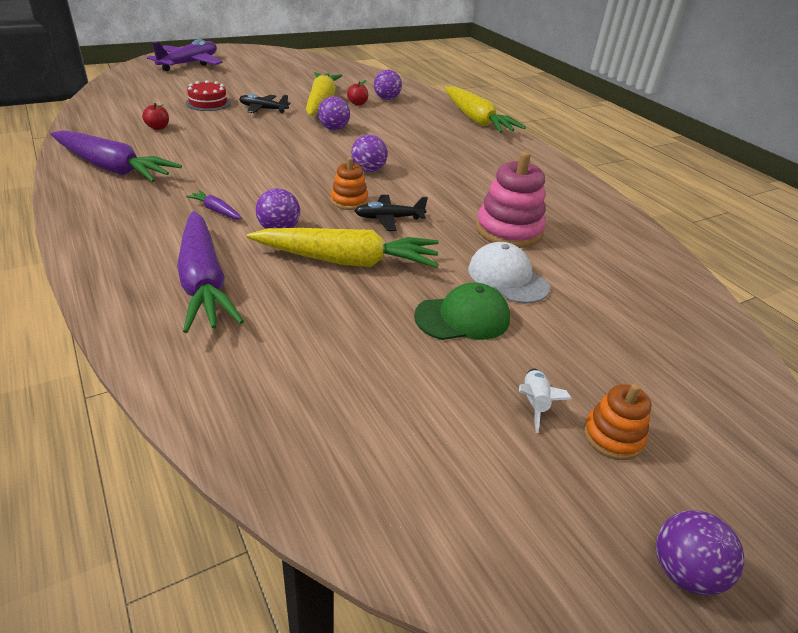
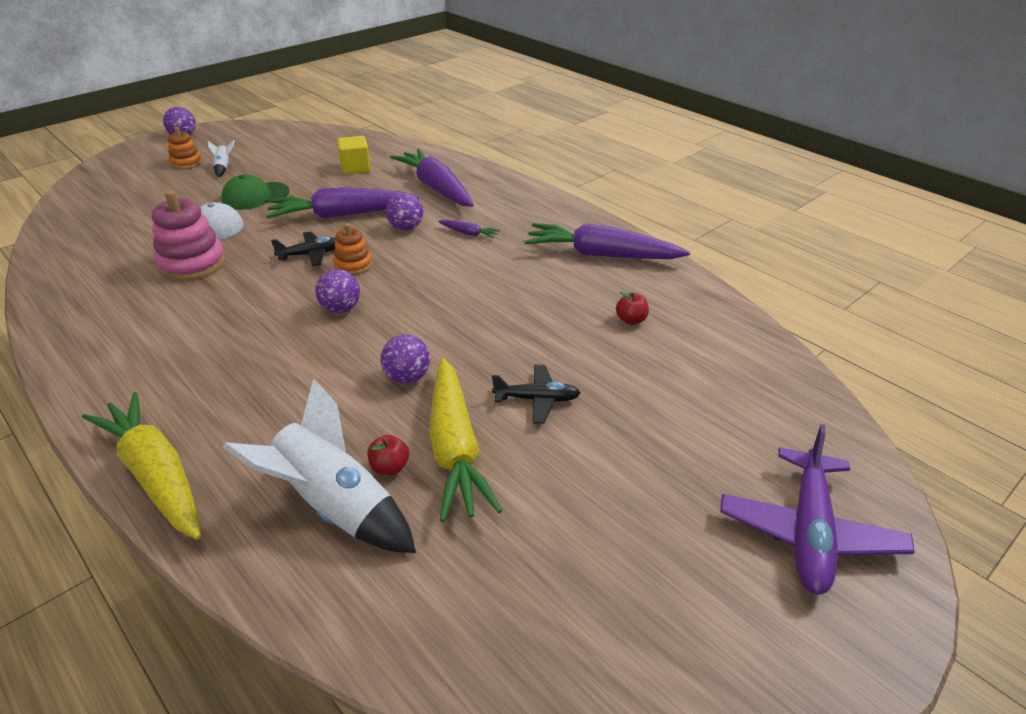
camera: 170 degrees right, 0 degrees up
red cake [185,80,231,111] -> none
yellow carrot [247,228,439,268] -> purple carrot [266,187,419,219]
purple ball [374,69,402,100] -> white rocket [223,378,416,553]
none -> yellow cube [337,136,371,174]

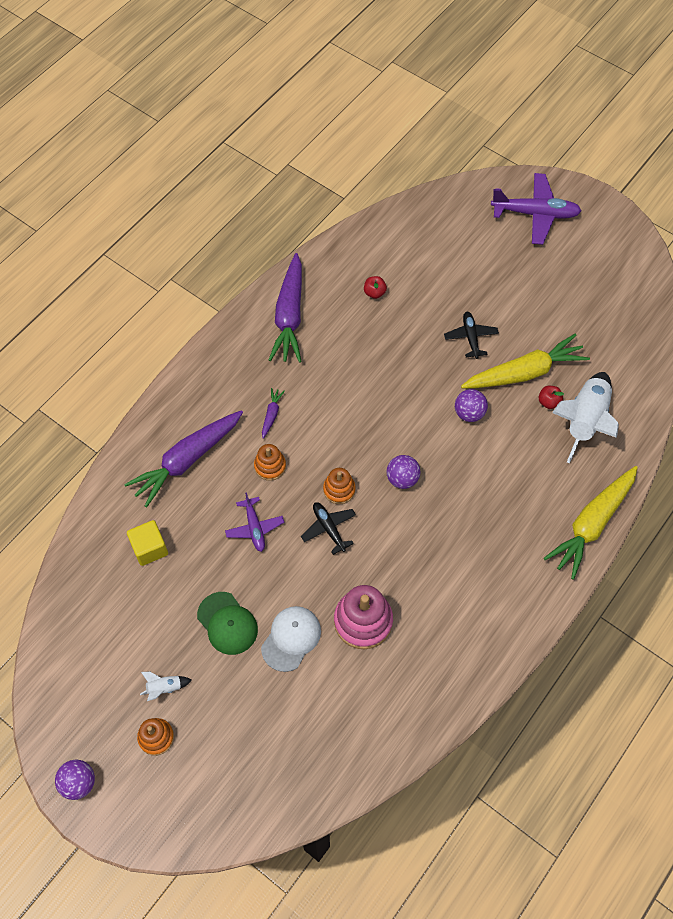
camera: 100 degrees left, 25 degrees up
purple carrot [266,187,419,219] -> purple plane [225,492,284,552]
purple ball [386,193,423,231] -> orange stacking toy [254,444,286,481]

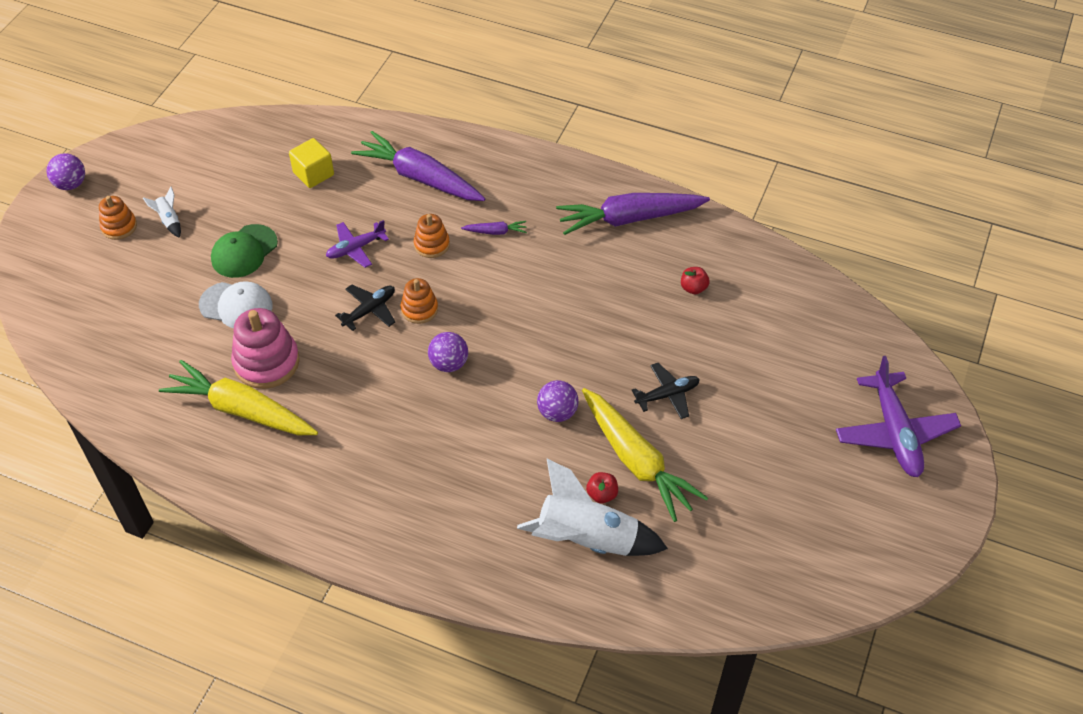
camera: 75 degrees right, 10 degrees down
yellow carrot [544,466,638,580] -> yellow carrot moved to [159,360,318,435]

